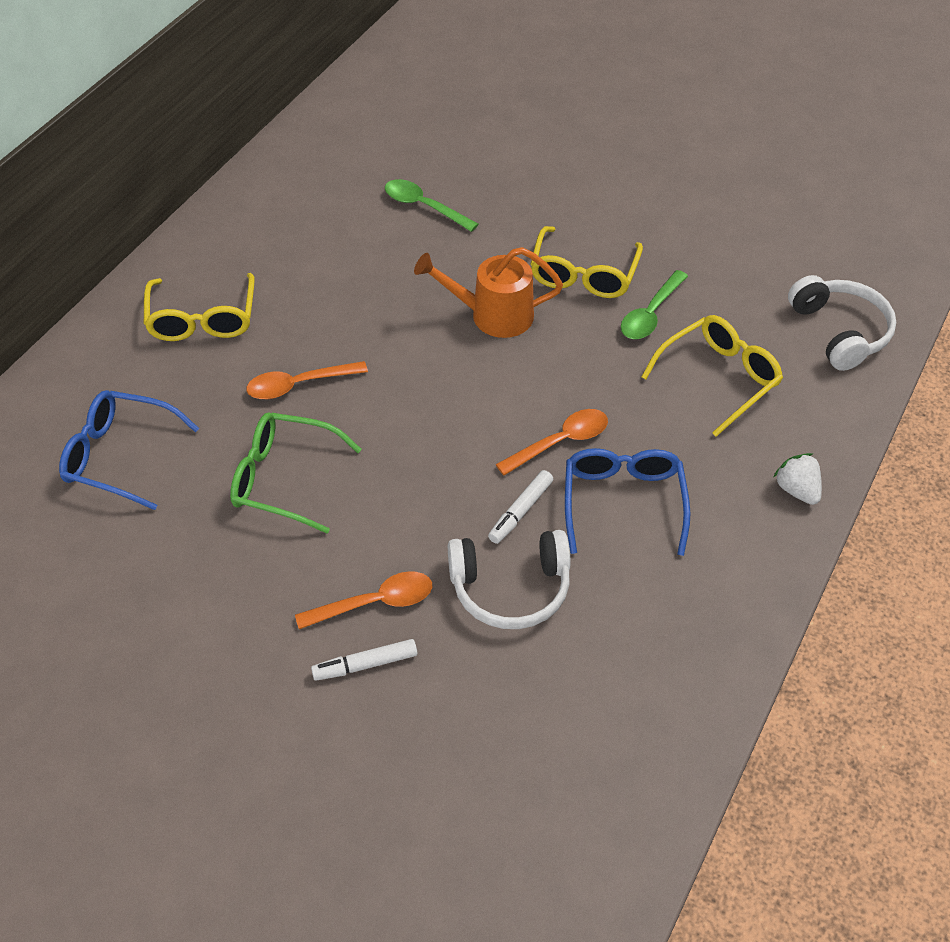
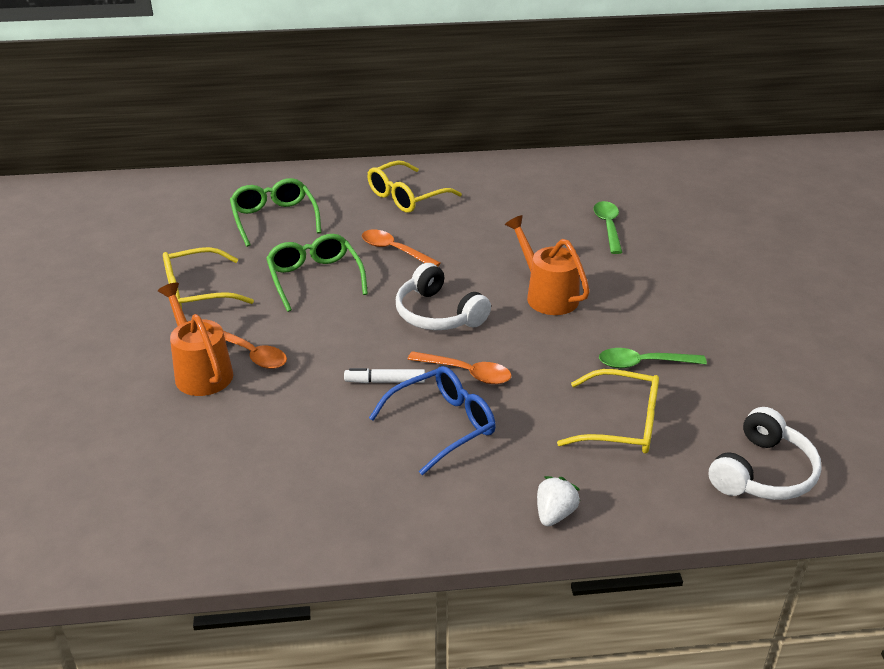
camera: 55 degrees right, 15 degrees down
blue glasses [59,390,199,510] -> green glasses [230,178,321,247]
white marker [311,639,417,681] -> orange watering can [158,282,233,396]
white headphones [448,530,570,629] -> white headphones moved to [396,263,491,330]
yellow glasses [530,226,643,298] -> yellow glasses moved to [163,247,254,309]

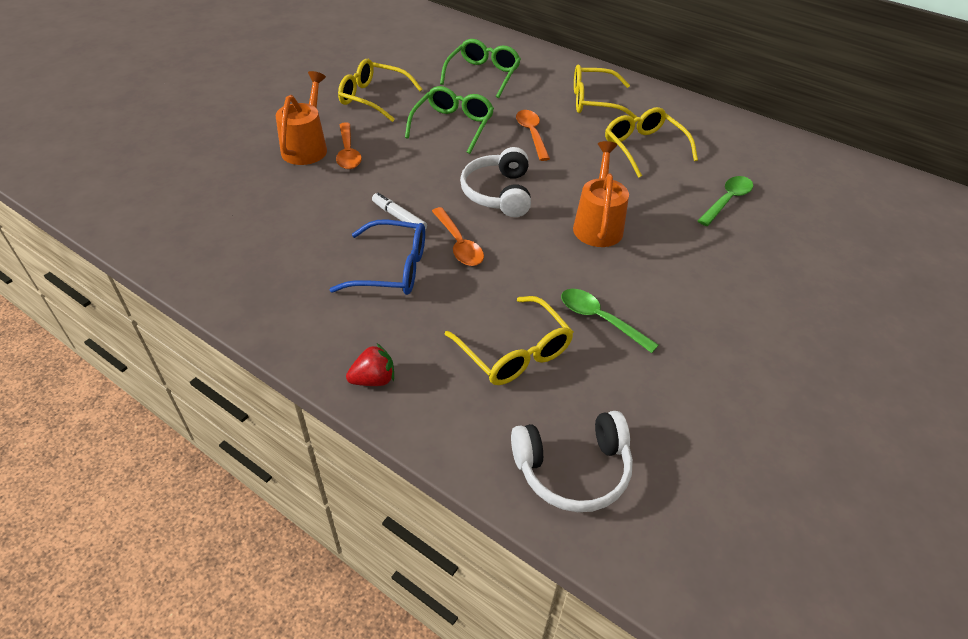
camera: 40 degrees right, 10 degrees up
white strawberry [537,476,580,526] -> red strawberry [346,344,394,386]
none -> yellow glasses [605,107,698,178]

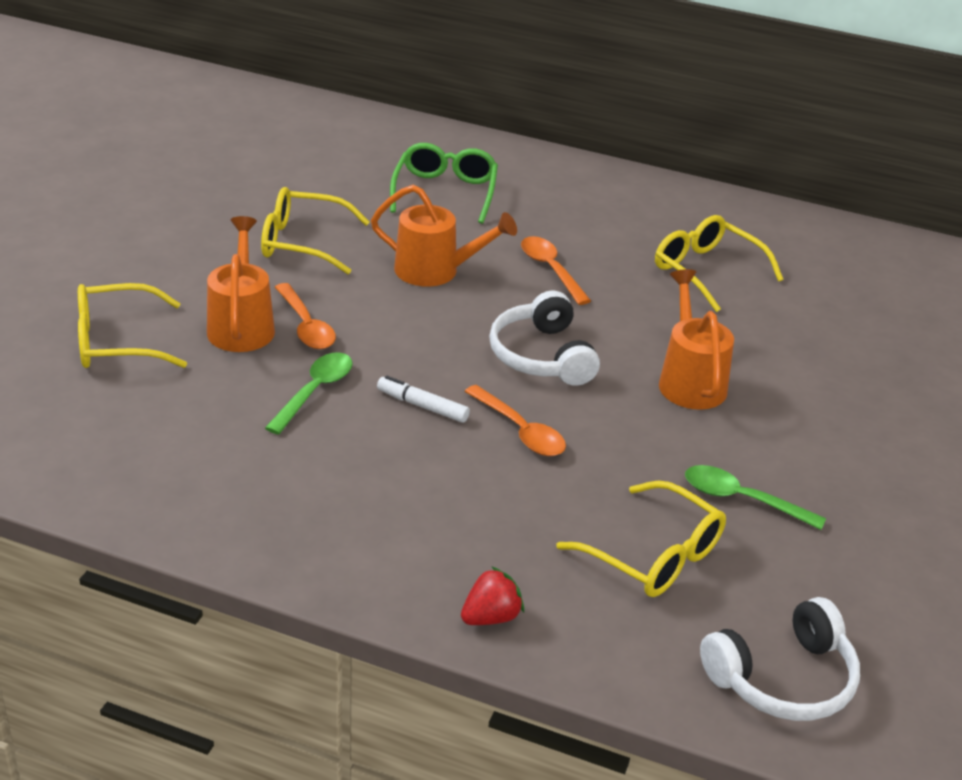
camera: 15 degrees left, 10 degrees down
blue glasses [329,220,425,295] -> none
green glasses [405,86,494,154] -> orange watering can [371,185,517,287]
yellow glasses [574,65,637,118] -> yellow glasses moved to [78,283,187,368]
green spoon [698,176,753,226] -> green spoon moved to [265,352,353,435]

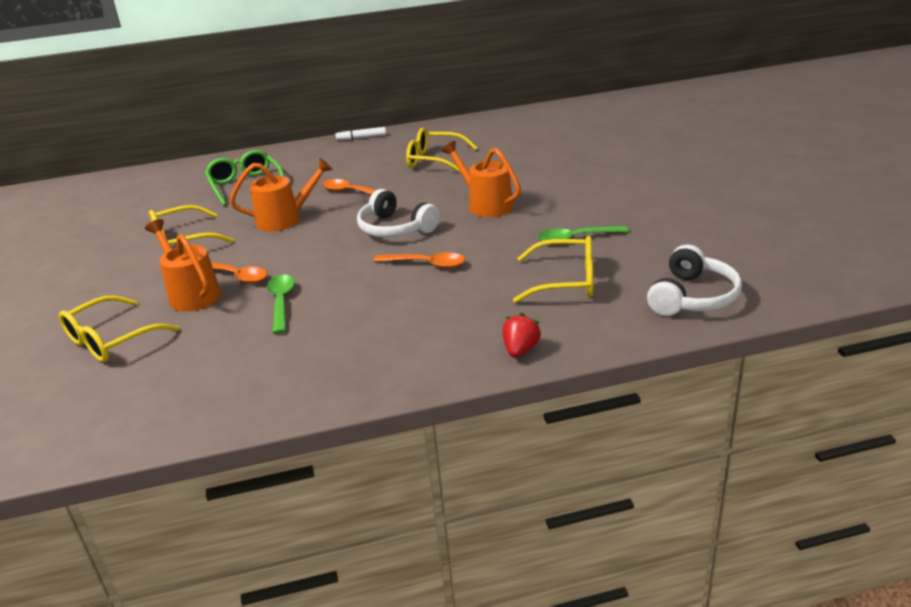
camera: 30 degrees left, 5 degrees down
white marker [377,376,470,423] -> white marker moved to [335,127,386,140]

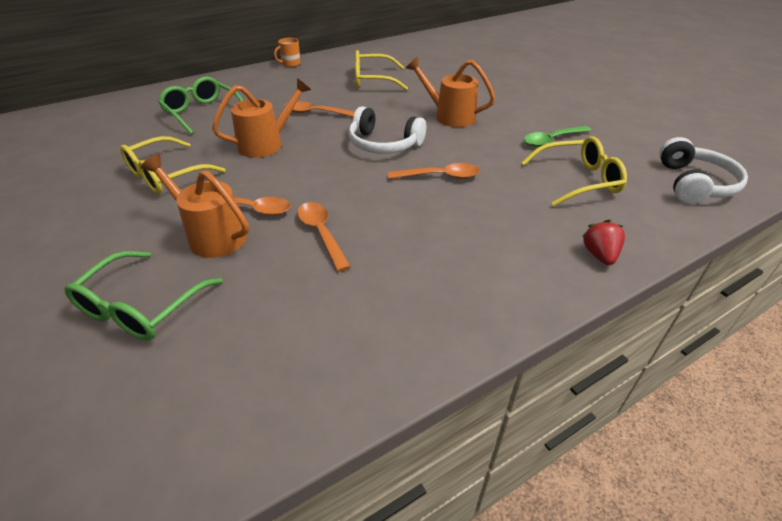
camera: 20 degrees left, 10 degrees up
yellow glasses [59,295,179,362] -> green glasses [65,251,223,341]
green spoon [267,275,295,334] -> orange spoon [297,202,351,272]
white marker [335,127,386,140] -> orange mug [274,38,301,67]

